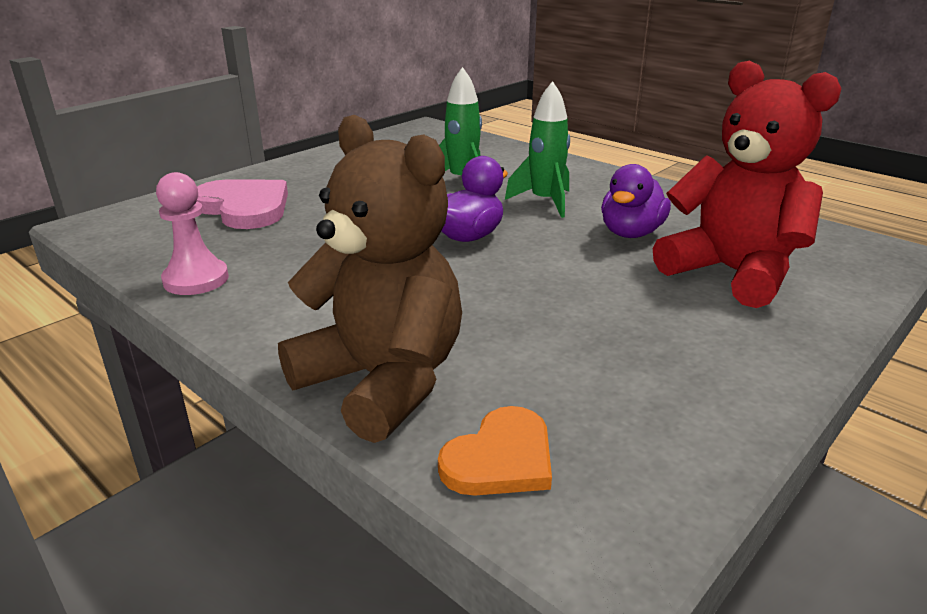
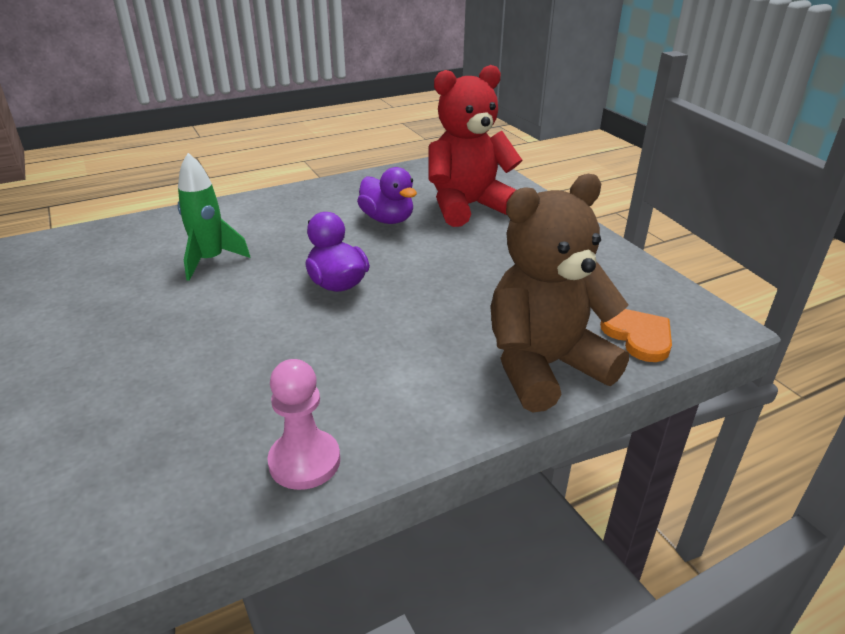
camera: 70 degrees left, 5 degrees up
pink heart [197,179,288,229] -> none
green rocket [505,81,570,218] -> none

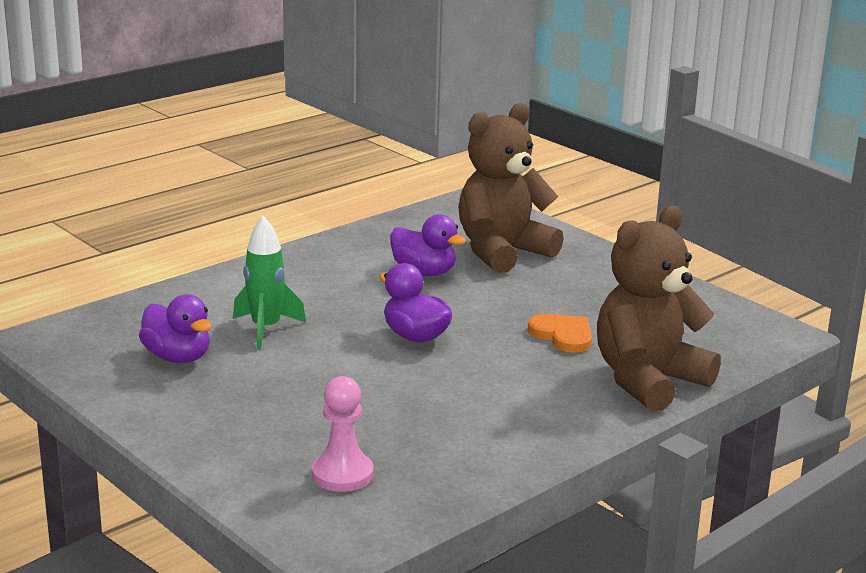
camera: 15 degrees left, 10 degrees down
pink pawn [267,359,340,490] -> pink pawn moved to [312,376,374,492]
red teddy bear [428,65,523,227] -> brown teddy bear [458,103,564,273]
orange heart [600,309,672,362] -> orange heart moved to [528,314,592,353]
none -> purple duck [139,294,212,363]

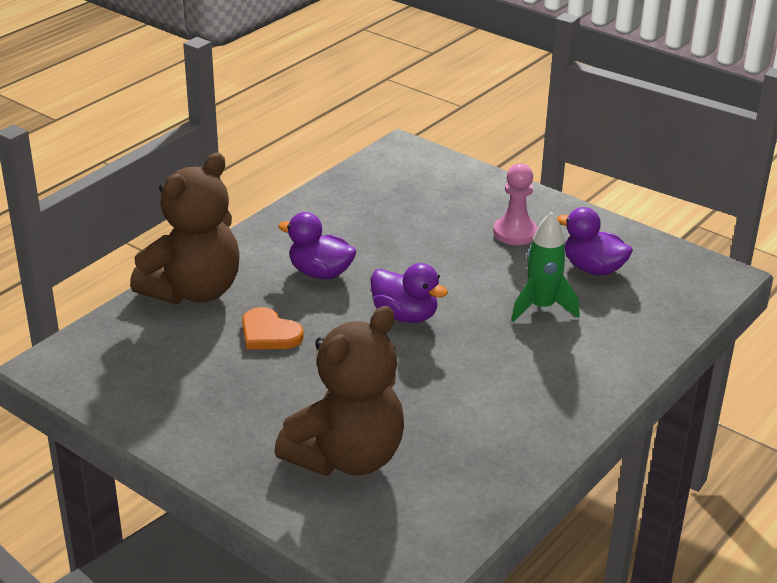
camera: 170 degrees right, 10 degrees up
pink pawn [312,376,374,492] -> pink pawn moved to [493,164,538,245]
purple duck [390,214,466,276] -> purple duck moved to [278,212,357,279]

